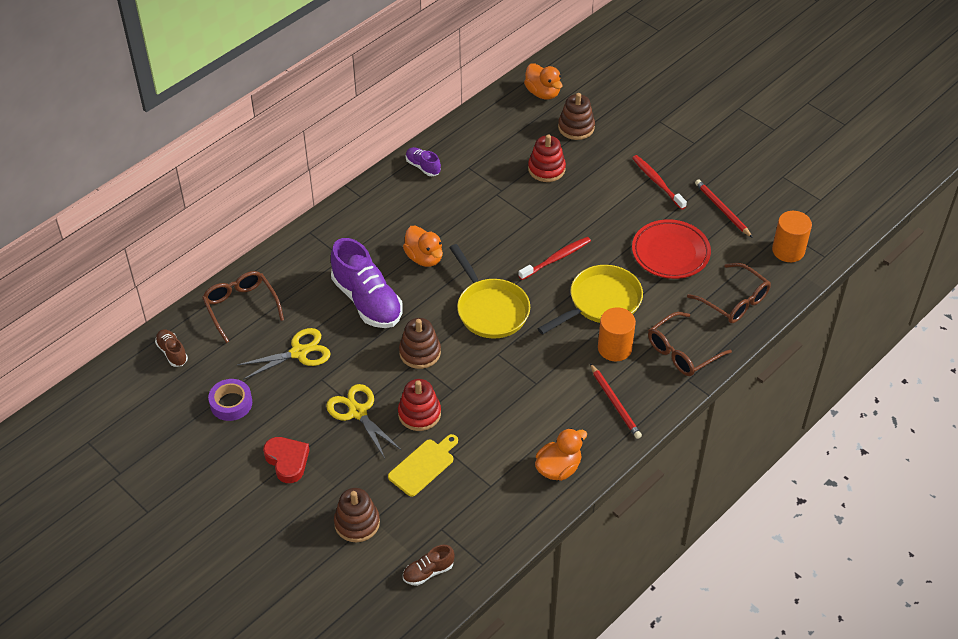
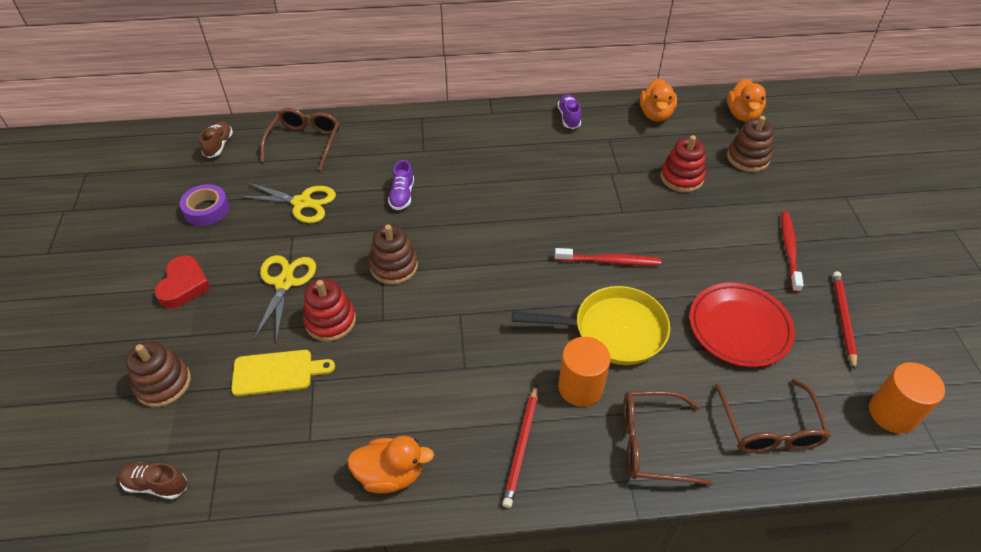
camera: 40 degrees right, 0 degrees up
purple shoe [331,238,403,328] -> purple shoe [388,160,414,210], size x0.48
orange duck [403,225,443,267] -> orange duck moved to [640,78,677,122]
yellow pan [449,244,530,339] -> none

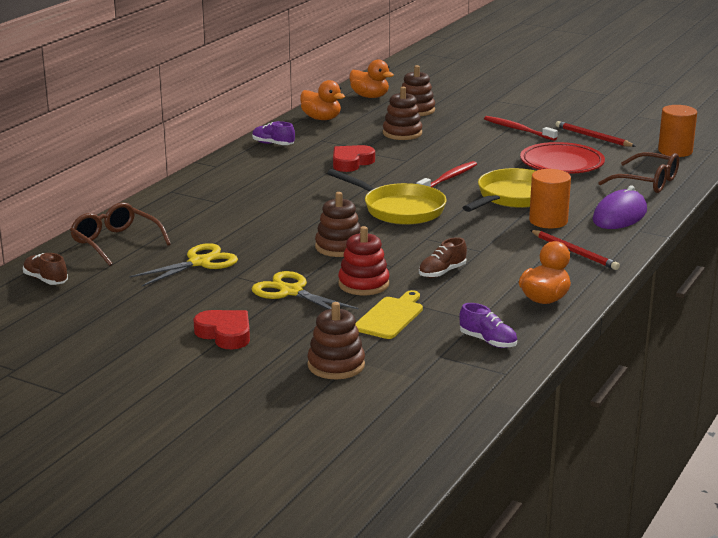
camera: 55 degrees left, 25 degrees down
brown shoe [118,462,187,499] -> brown shoe moved to [419,237,467,278]
purple tape [180,184,229,226] -> none
purple shoe [388,160,414,210] -> purple shoe moved to [459,303,517,348]
brown glasses [623,391,713,486] -> purple mouse [593,185,647,229]
red stacking toy [661,135,706,192] -> brown stacking toy [383,87,422,140]
none -> yellow pan [327,169,446,225]
none -> red heart [333,145,375,172]

